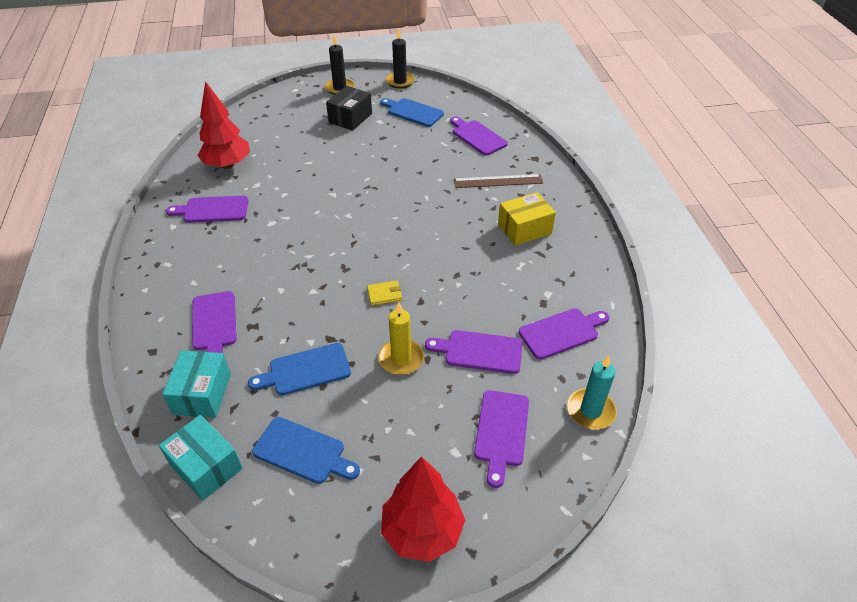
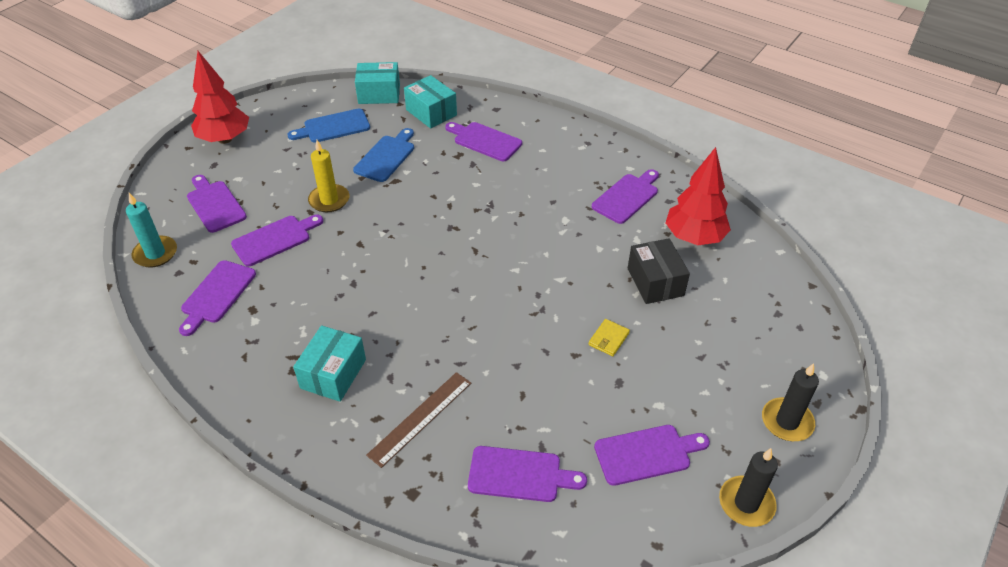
camera: 135 degrees right, 0 degrees up
black box [326,86,372,131] -> black box moved to [628,238,690,304]
yellow wallet [367,281,402,306] -> yellow wallet moved to [588,319,630,356]
blue cutting board [380,98,444,127] -> purple cutting board [594,425,710,486]
yellow box [498,192,556,246] -> turquoise box [293,325,366,402]

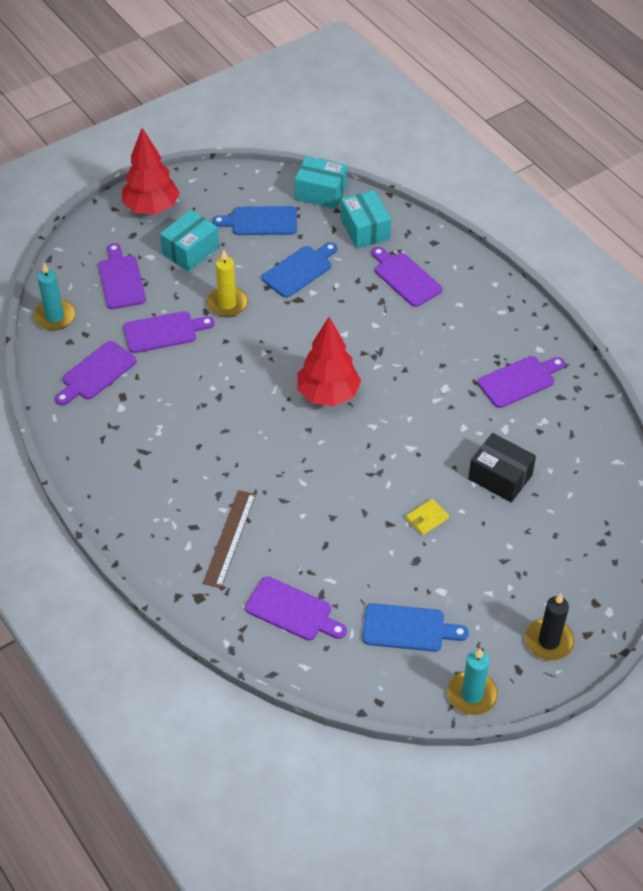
camera: 20 degrees right, 5 degrees up
turquoise box [293,325,366,402] -> turquoise box moved to [160,210,219,271]
brown ruler [366,372,471,468] -> brown ruler turned 45 degrees counterclockwise [203,490,256,588]
purple cutting board [594,425,710,486] -> blue cutting board [363,603,469,652]
black box [628,238,690,304] -> black box turned 60 degrees counterclockwise [468,433,536,502]
red tree [666,147,731,245] -> red tree moved to [297,317,361,406]
black candle [719,448,778,527] -> turquoise candle [447,648,498,715]

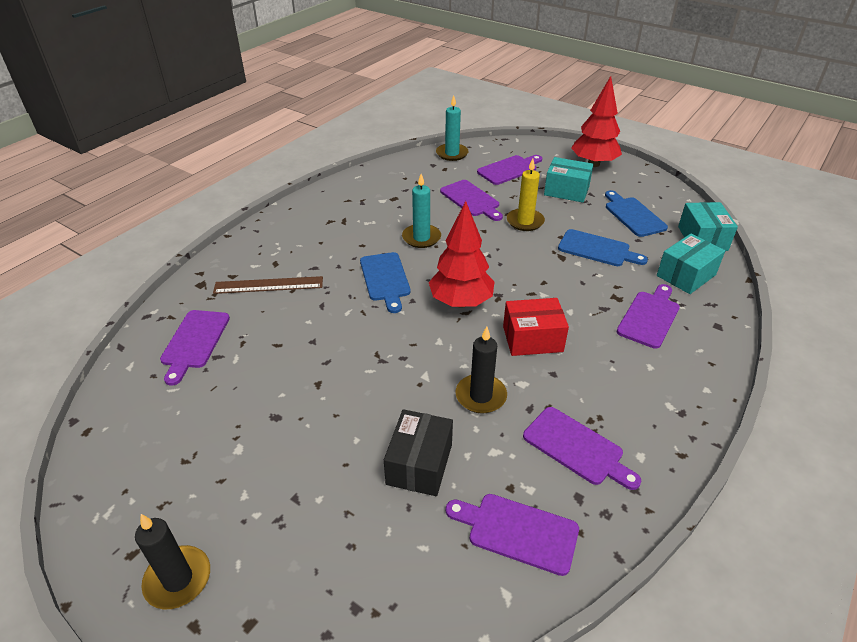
camera: 70 degrees right, 10 degrees down
purple cutting board [55,341,137,406] -> purple cutting board moved to [446,494,579,576]
blue cutting board [363,603,469,652] -> blue cutting board moved to [360,252,411,313]
yellow wallet [406,499,449,535] -> none
turquoise candle [447,648,498,715] -> turquoise candle moved to [402,174,441,248]
none -> black candle [455,327,507,414]
none -> red box [503,298,569,356]

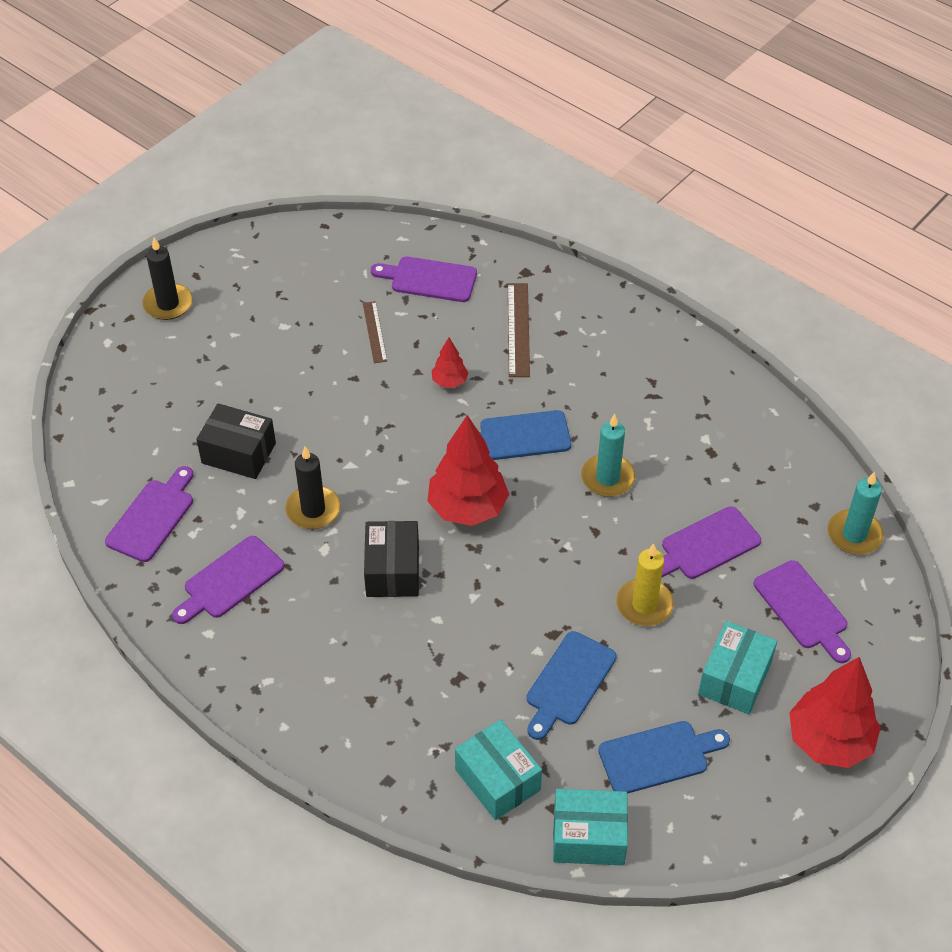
camera: 95 degrees right, 10 degrees up
red box [503,298,569,356] -> black box [364,521,419,597]
purple cutting board [617,284,680,349] -> none
none -> brown ruler [363,301,387,363]
none -> red tree [432,337,468,388]

